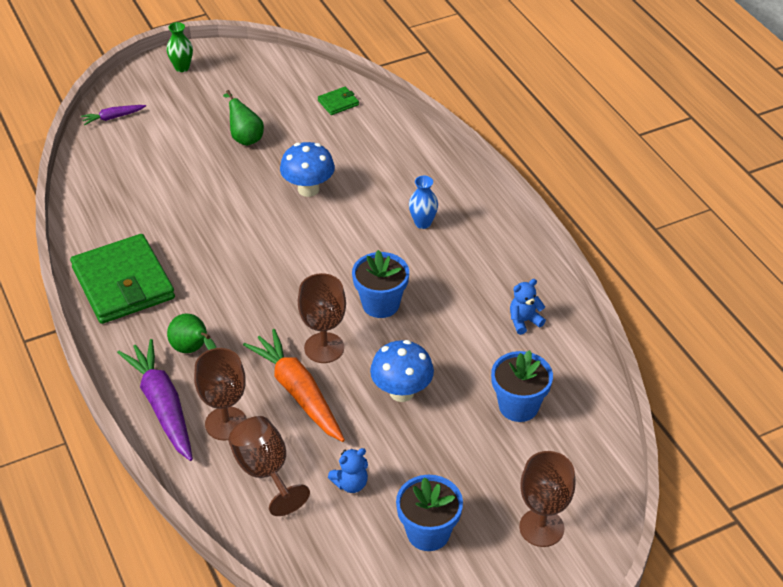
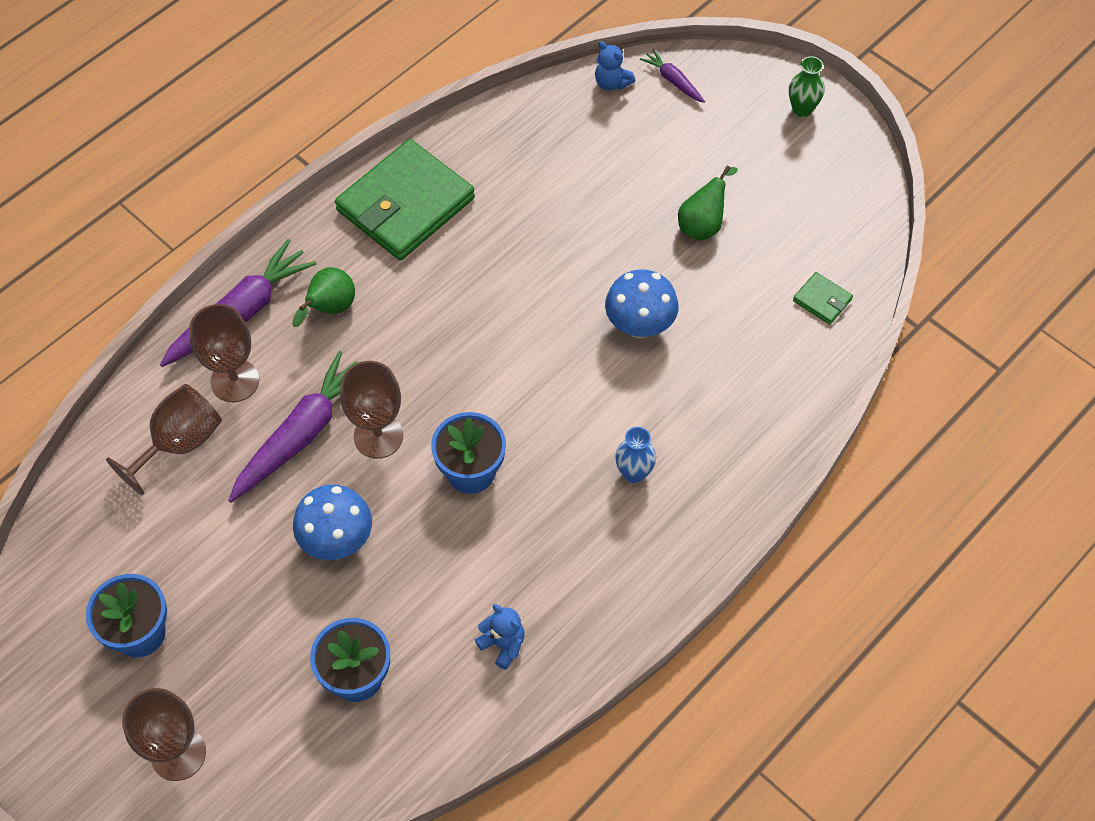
camera: 70 degrees right, 15 degrees up
orange carrot [243,329,345,442] -> purple carrot [228,351,358,503]
blue teddy bear [328,448,368,493] -> blue teddy bear moved to [595,41,636,91]

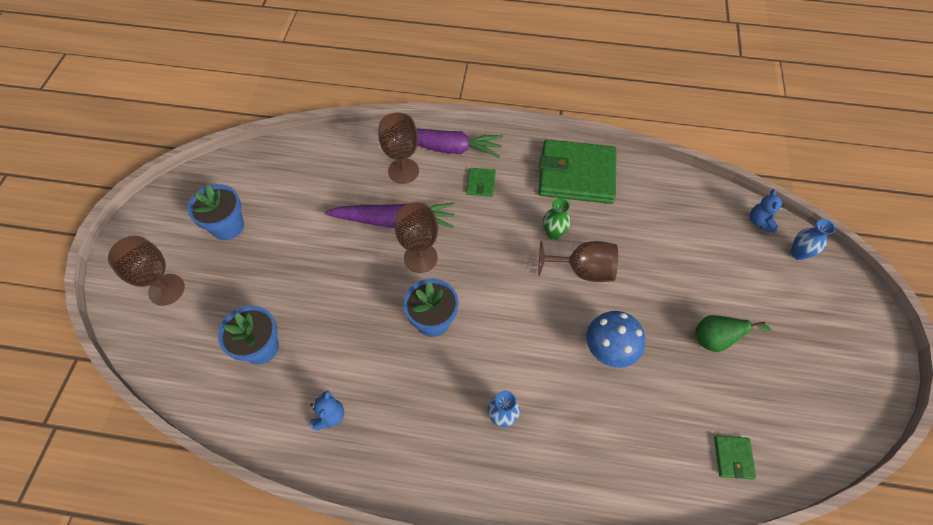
camera: 55 degrees right, 0 degrees up
brown goblet [106,384,222,495] -> brown goblet moved to [538,241,618,282]
green pear [292,267,355,327] -> green wallet [466,168,496,197]
blue mushroom [293,485,372,560] -> none
purple carrot [640,49,705,103] -> blue vase [791,219,835,260]
green vase [789,56,825,117] -> green vase moved to [543,198,571,240]

